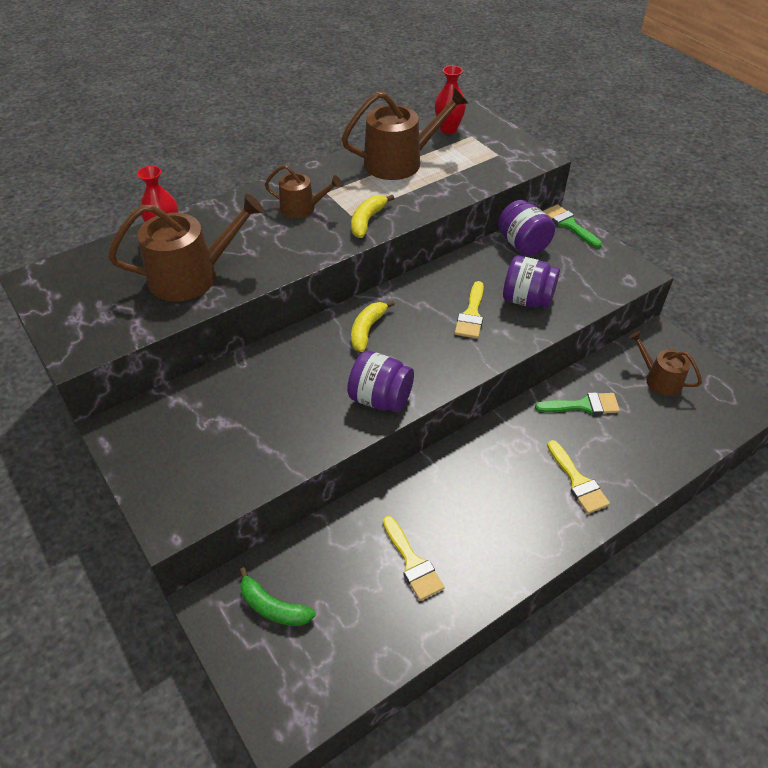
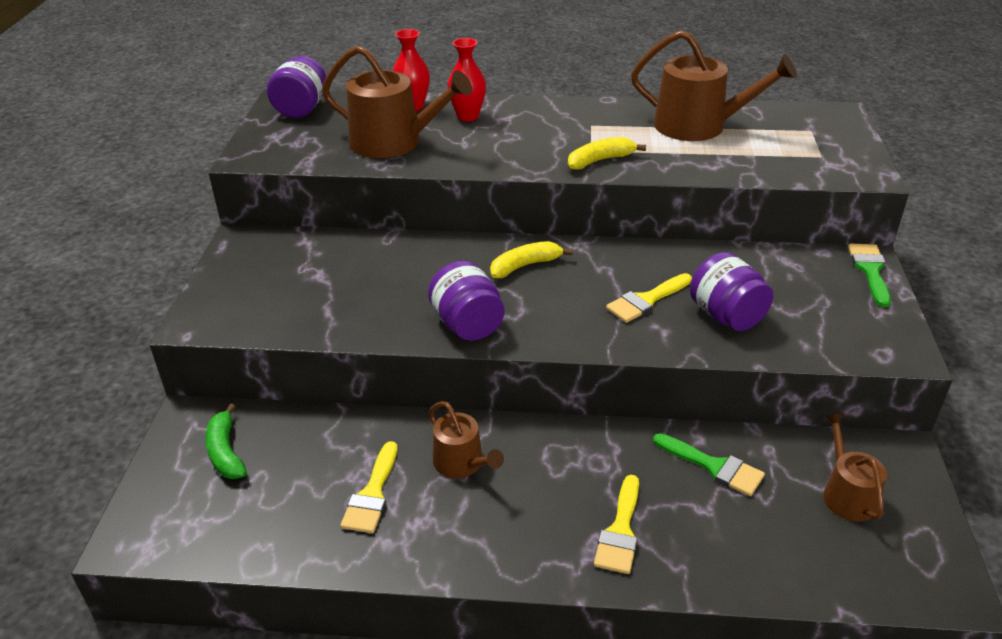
camera: 40 degrees right, 10 degrees down
brown watering can [265,165,342,218] -> brown watering can moved to [429,401,504,478]
red vase [435,66,466,134] -> red vase moved to [447,38,486,122]
purple jar [498,200,555,256] -> purple jar moved to [267,56,326,118]

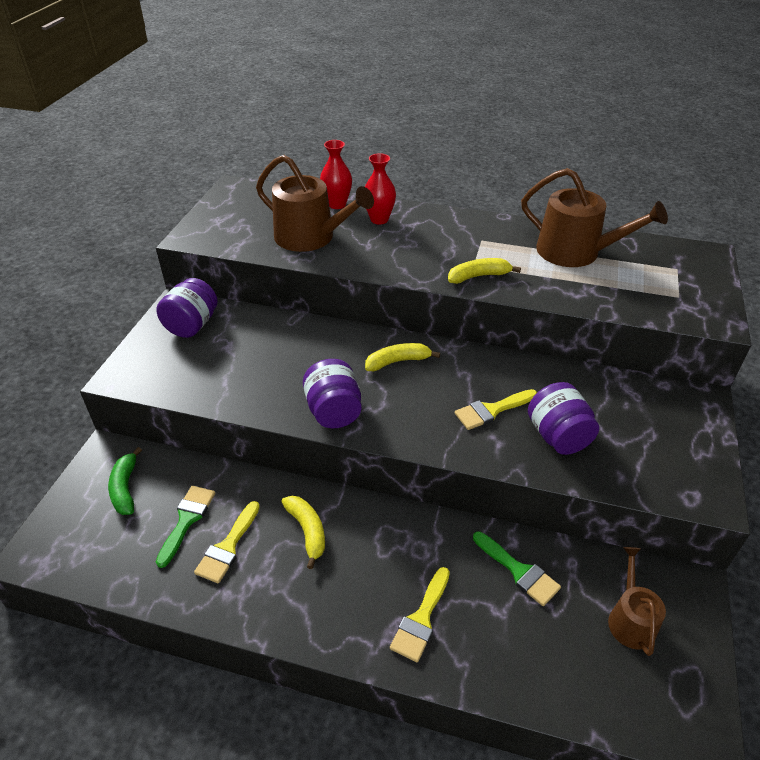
camera: 10 degrees right, 5 degrees up
purple jar [267,56,326,118] -> purple jar moved to [156,278,218,338]
brown watering can [429,401,504,478] -> yellow banana [281,496,325,569]
green brush [848,244,891,307] -> green brush moved to [156,486,215,568]

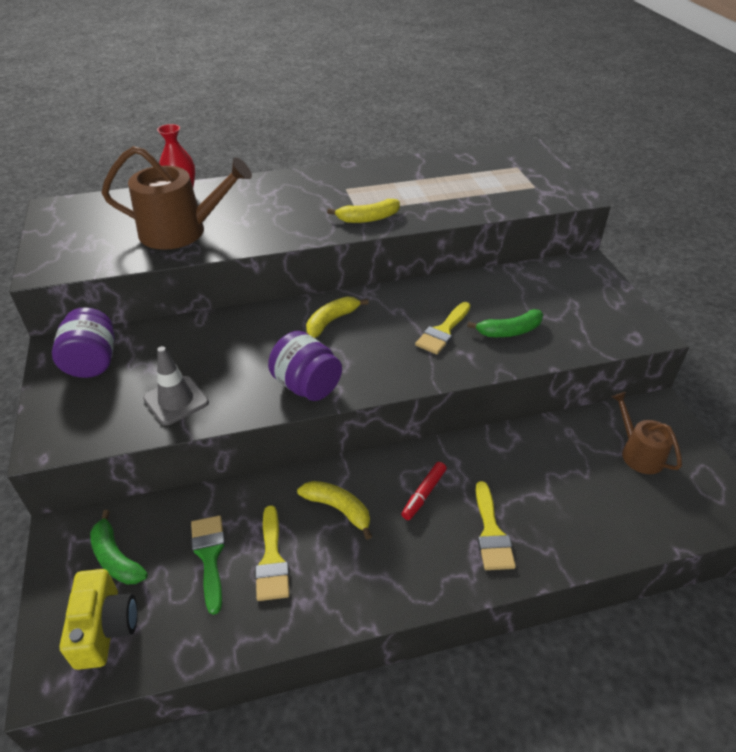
camera: 30 degrees left, 0 degrees up
red vase [365,153,396,224] -> none
yellow banana [448,258,521,284] -> yellow banana turned 150 degrees counterclockwise [327,199,400,223]
green brush [473,531,561,606] -> none
brown watering can [521,168,668,267] -> none
purple jar [528,382,599,455] -> green banana [467,309,543,337]
none -> yellow camera [59,569,138,670]
none -> grey traffic cone [143,346,209,426]
none -> red marker [401,462,447,520]

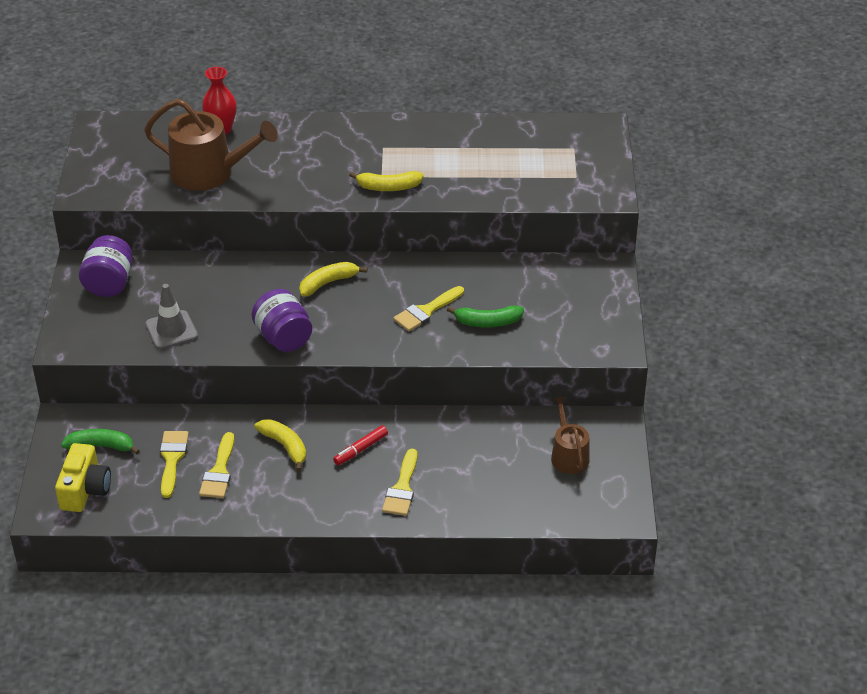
camera: 15 degrees right, 0 degrees up
green banana [90,510,148,585] -> green banana turned 120 degrees clockwise [61,429,140,454]
green brush [191,515,225,615] -> yellow brush [160,431,189,498]

